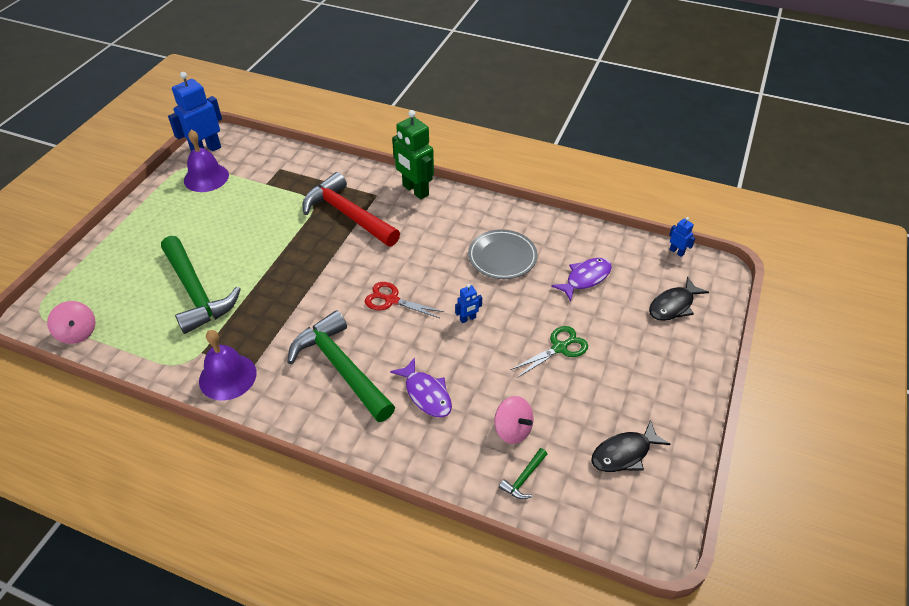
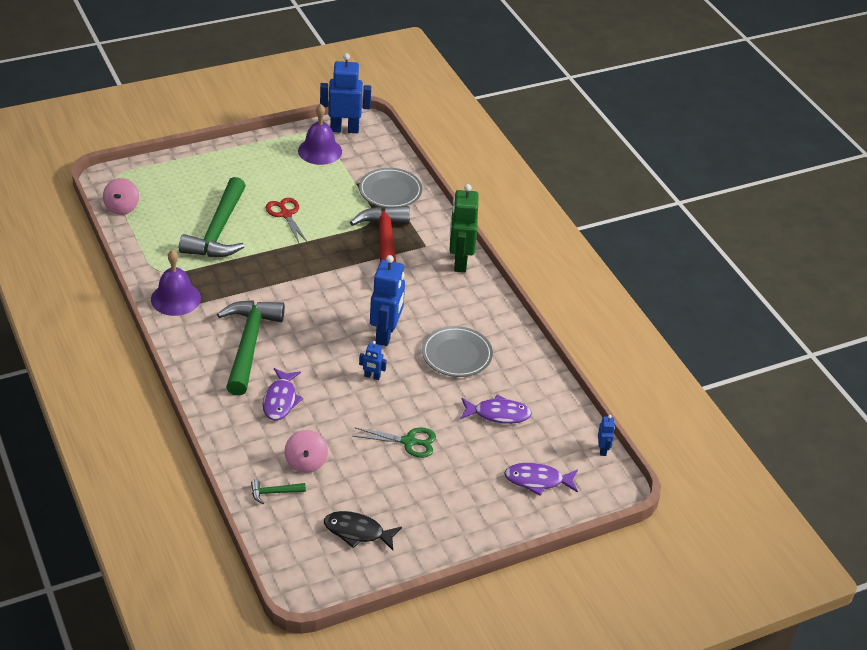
camera: 40 degrees right, 5 degrees down
red scissors [365,282,444,318] -> red scissors moved to [266,198,308,243]
black fish [649,277,709,321] -> purple fish [504,463,578,496]
none -> grey plate [359,168,422,208]
none -> blue robot [370,255,405,346]

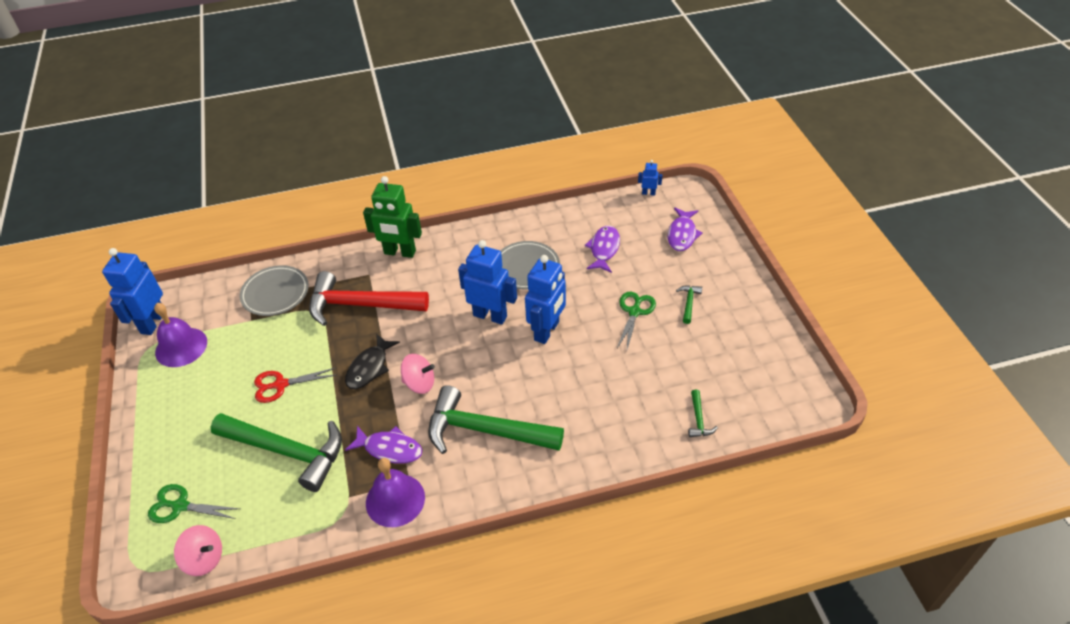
camera: 75 degrees left, 5 degrees up
purple fish [263,368,303,421] -> purple fish moved to [345,426,422,464]
pink spinning top [284,430,328,473] -> pink spinning top moved to [401,354,435,394]
black fish [324,511,402,550] -> black fish moved to [345,333,400,389]
blue robot [359,341,387,380] -> blue robot [525,255,566,344], size x2.18
none -> green scissors [148,484,240,523]
none -> green hammer [676,285,702,324]

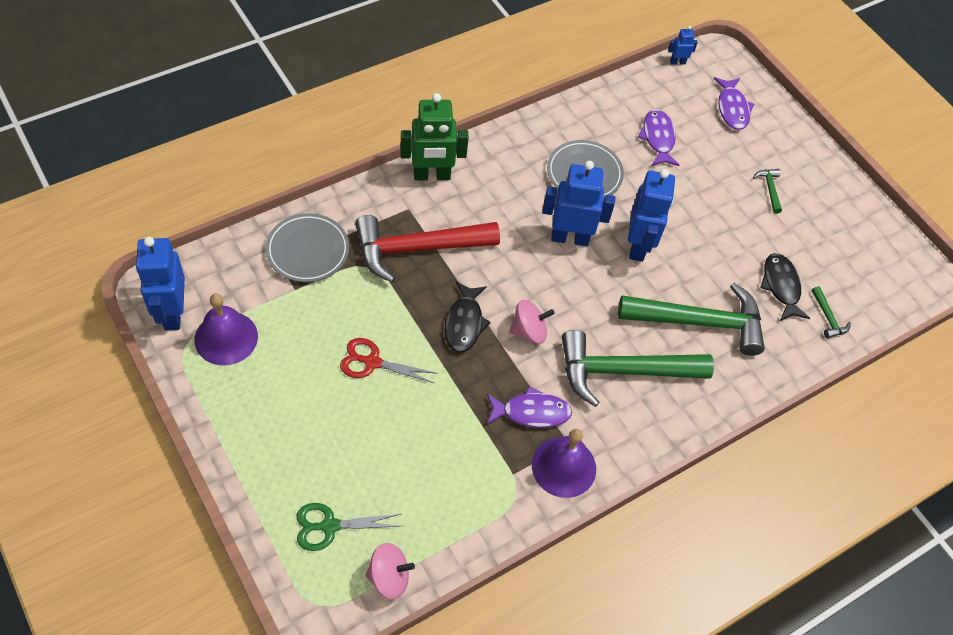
camera: 25 degrees left, 10 degrees up
green hammer [210,413,342,492] -> green hammer moved to [618,283,765,356]
red scissors [254,368,336,403] -> red scissors turned 45 degrees clockwise [340,338,438,383]
green scissors [617,292,656,349] -> none
none -> black fish [760,253,810,321]

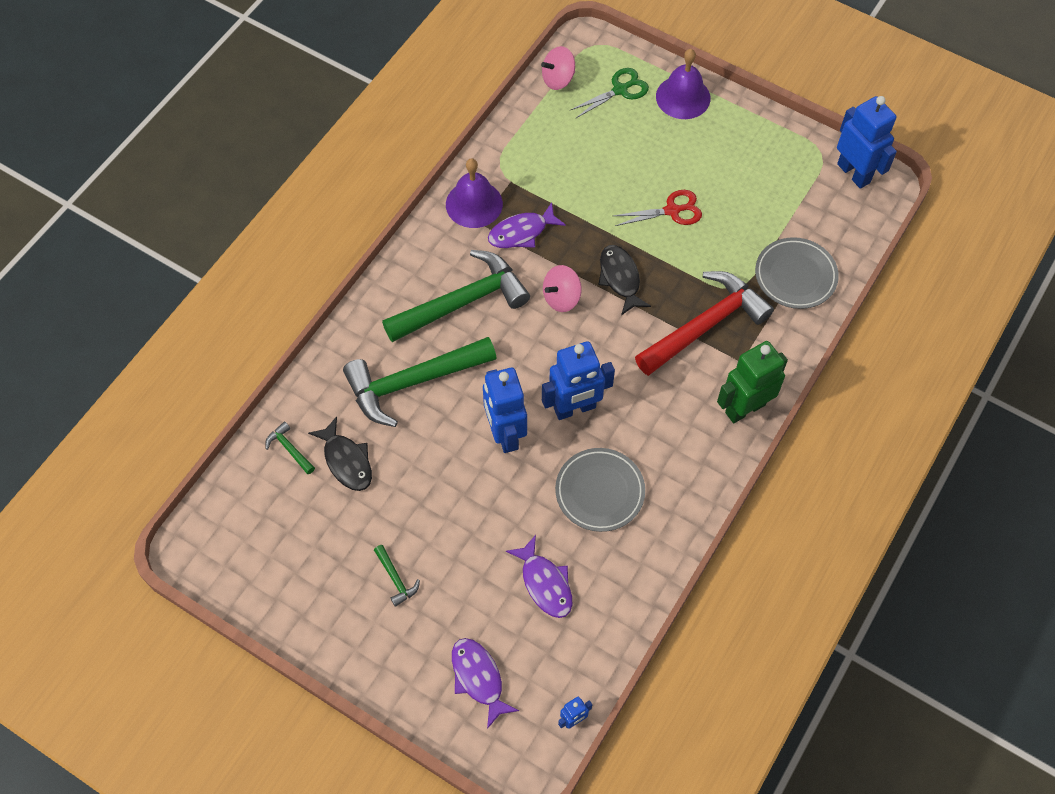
camera: 160 degrees right, 5 degrees up
purple bell [195,293,258,366] -> purple bell moved to [656,49,710,119]

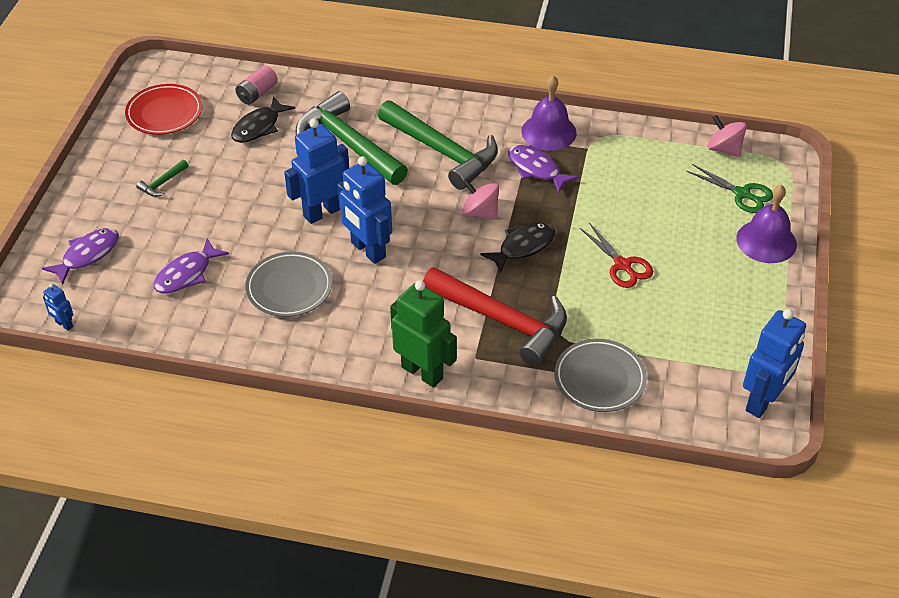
camera: 70 degrees right, 15 degrees down
green hammer [265,421,315,474] -> pink battery [235,65,278,105]
none -> red plate [125,84,202,135]

